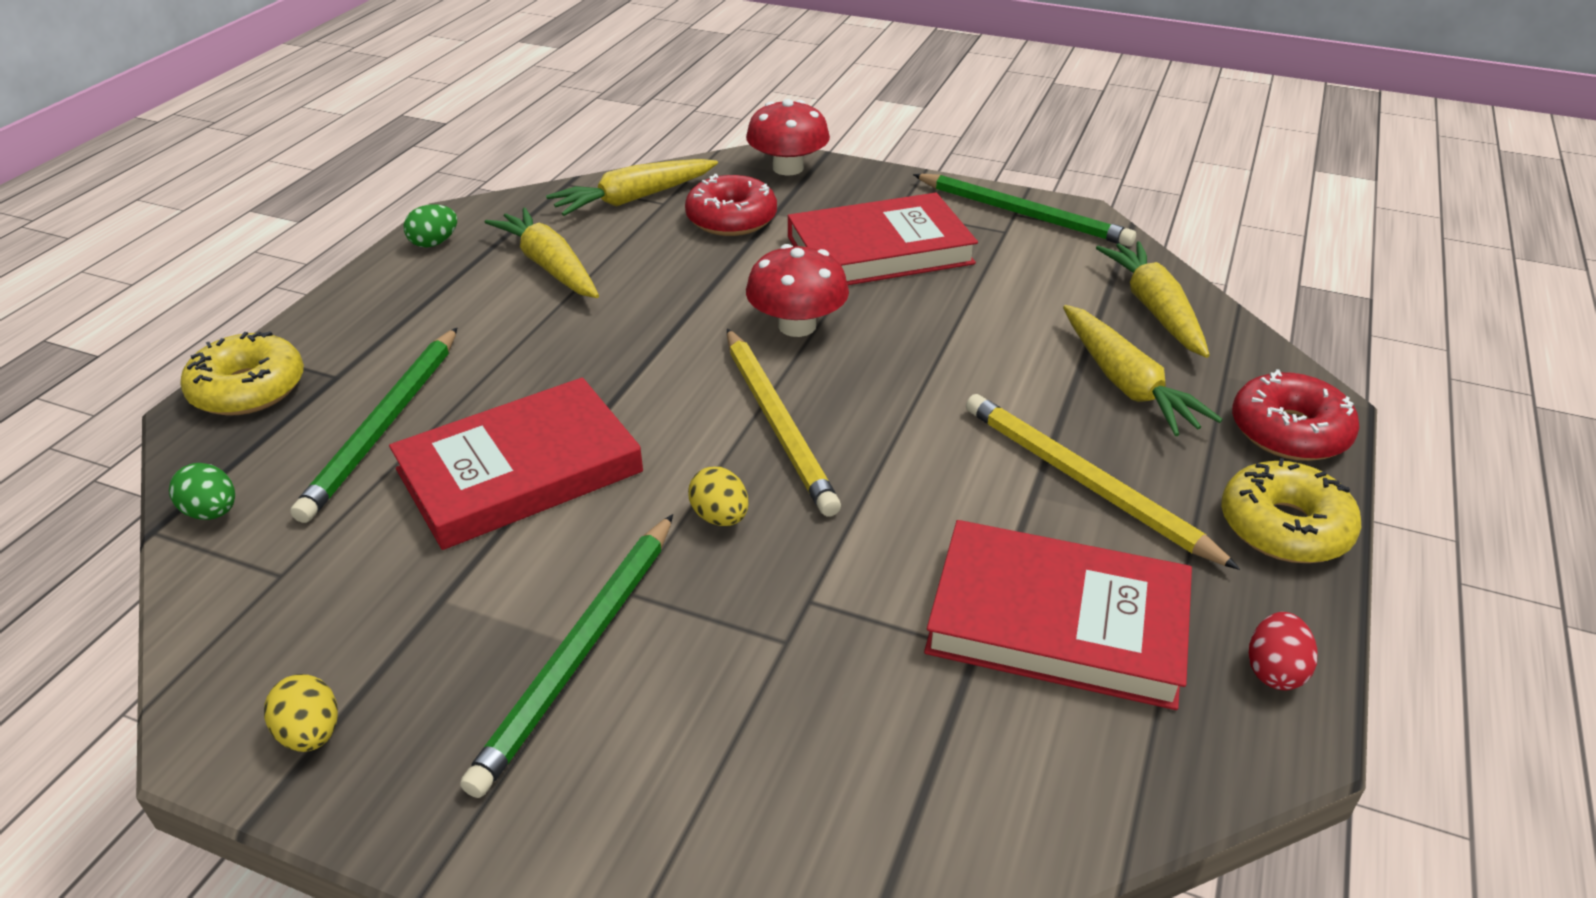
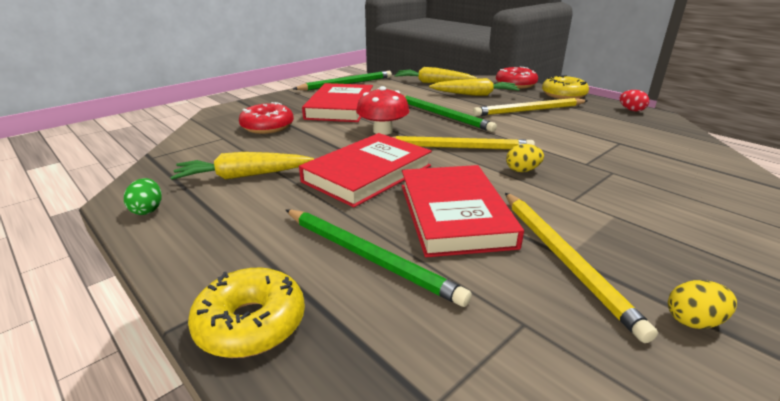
camera: 65 degrees left, 10 degrees down
green egg [169,463,235,520] -> none
green pencil [460,514,673,798] -> green pencil moved to [404,96,497,132]
yellow carrot [546,159,718,216] -> none
red mushroom [746,99,830,176] -> none
red book [924,520,1192,710] -> red book moved to [299,133,432,208]
none -> yellow pencil [505,193,658,343]

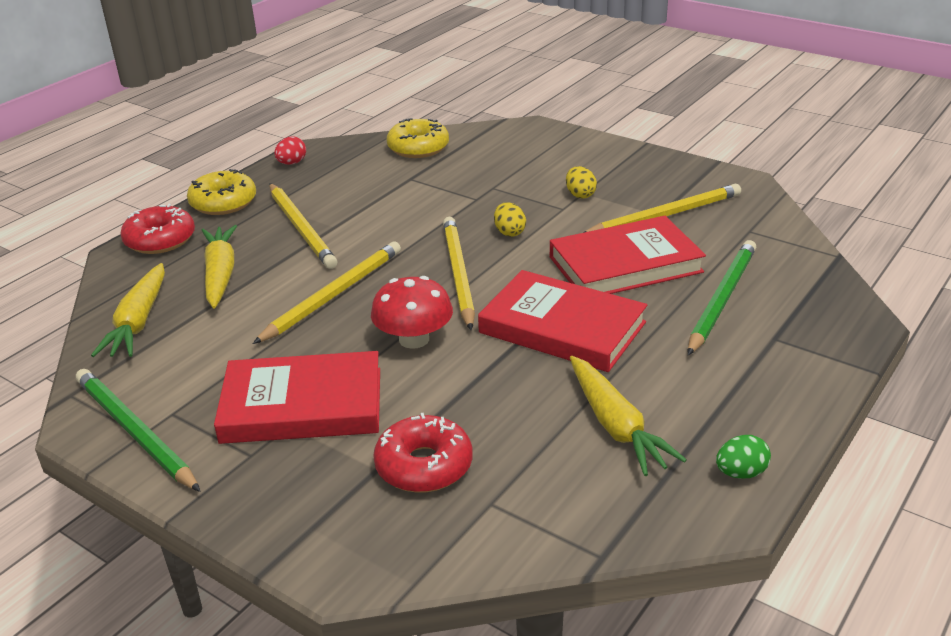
camera: 100 degrees left, 5 degrees up
yellow donut [188,268,305,358] -> yellow donut moved to [387,118,449,158]
green pencil [404,96,497,132] -> yellow pencil [253,242,401,344]
yellow egg [668,280,737,329] -> yellow egg moved to [566,166,597,199]

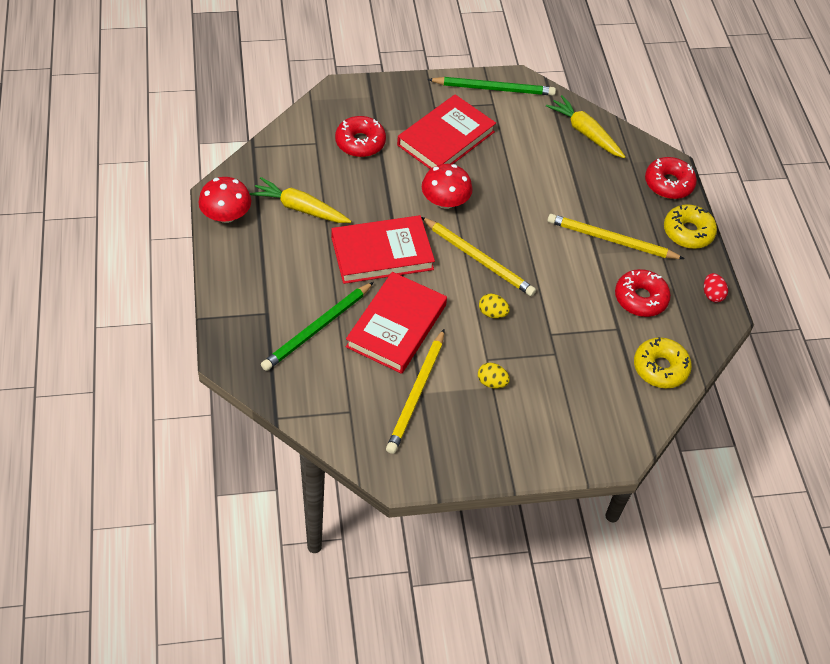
camera: 130 degrees right, 20 degrees up
yellow carrot [201,225,237,309] -> none
yellow pencil [253,242,401,344] -> none
green pencil [688,240,756,355] -> green pencil turned 60 degrees clockwise [261,282,374,371]
green egg [716,435,771,479] -> red mushroom [198,177,251,223]
none -> red donut [615,269,671,317]

